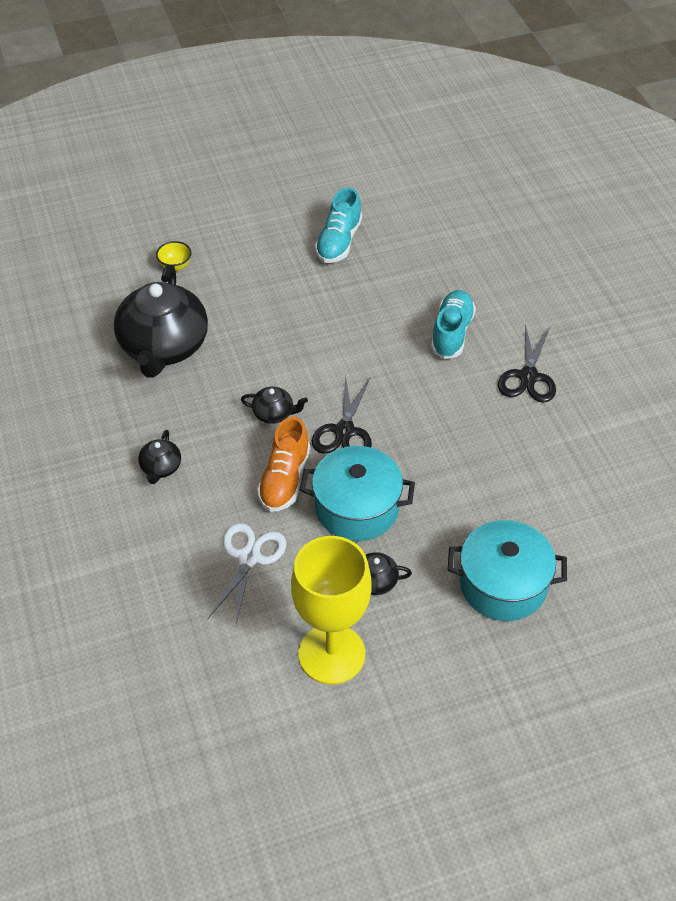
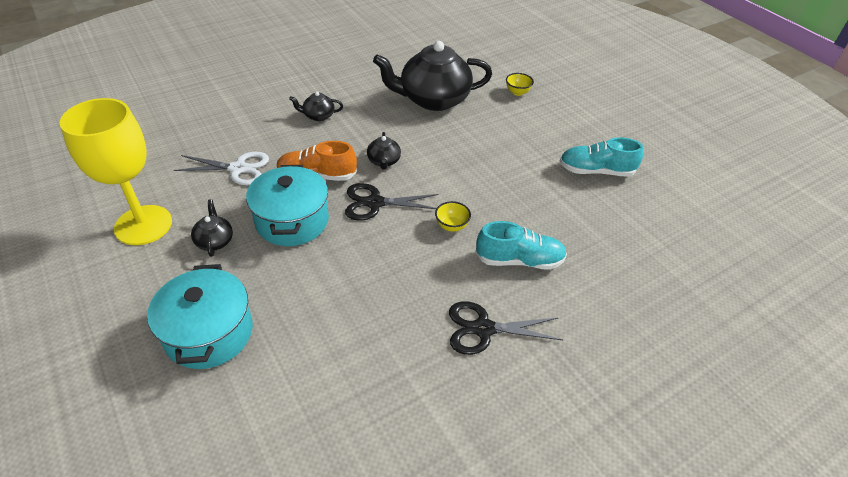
camera: 75 degrees right, 5 degrees down
none -> yellow bowl [435,201,471,232]

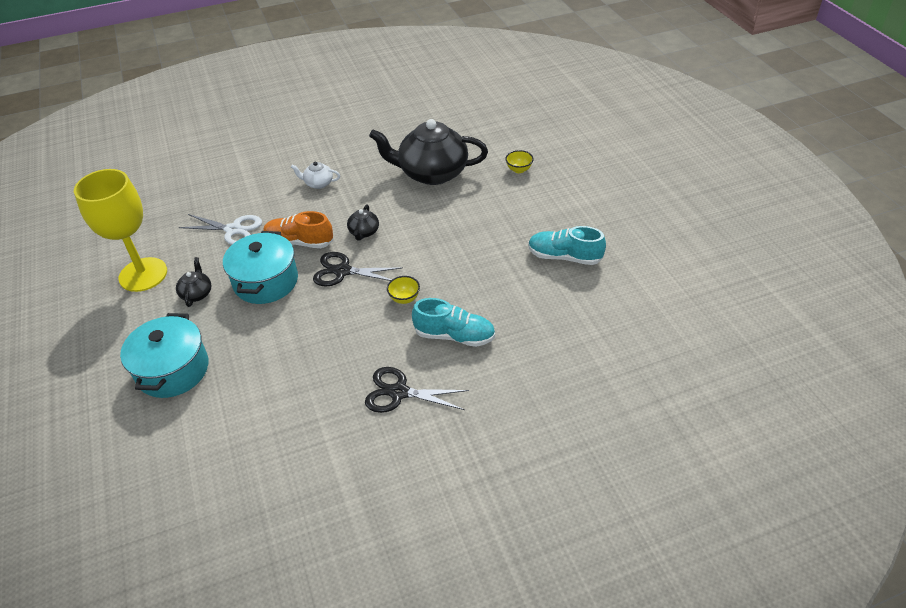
camera: 15 degrees right, 0 degrees up
black teapot [289,92,343,121] -> white teapot [291,161,340,189]

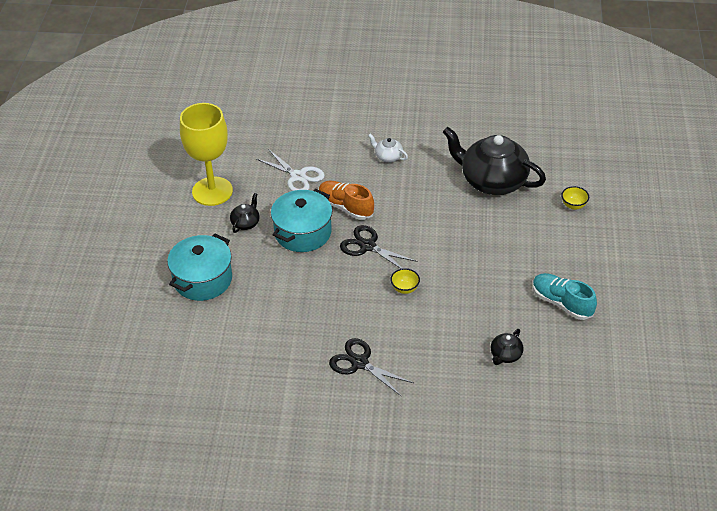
camera: 25 degrees right, 0 degrees up
black teapot [347,204,379,241] -> black teapot moved to [491,329,524,365]
turquoise shoe [412,298,495,347] -> none

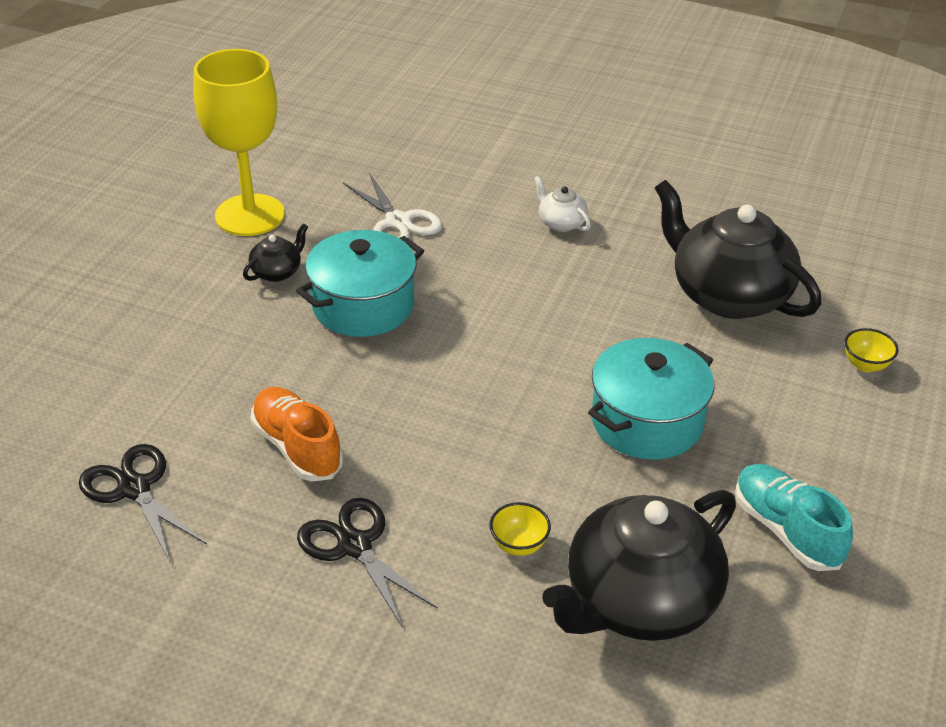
camera: 15 degrees right, 5 degrees down
turquoise pot [167,234,232,301] -> turquoise pot moved to [588,338,714,460]
orange shoe [319,180,374,220] -> orange shoe moved to [251,387,343,482]
black scissors [340,225,418,269] -> black scissors moved to [79,444,207,561]
yellow bowl [390,268,420,294] -> yellow bowl moved to [489,502,551,556]
black teapot [491,329,524,365] -> black teapot [542,490,736,641], size x2.34

